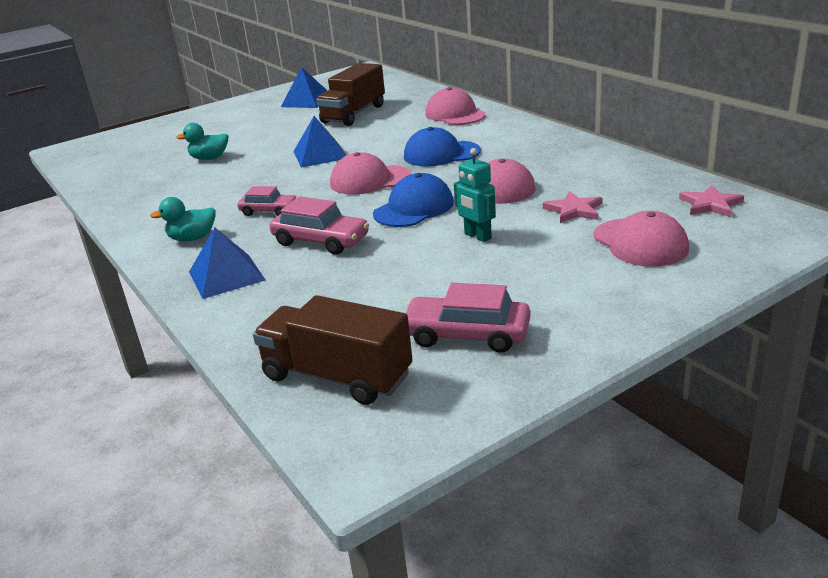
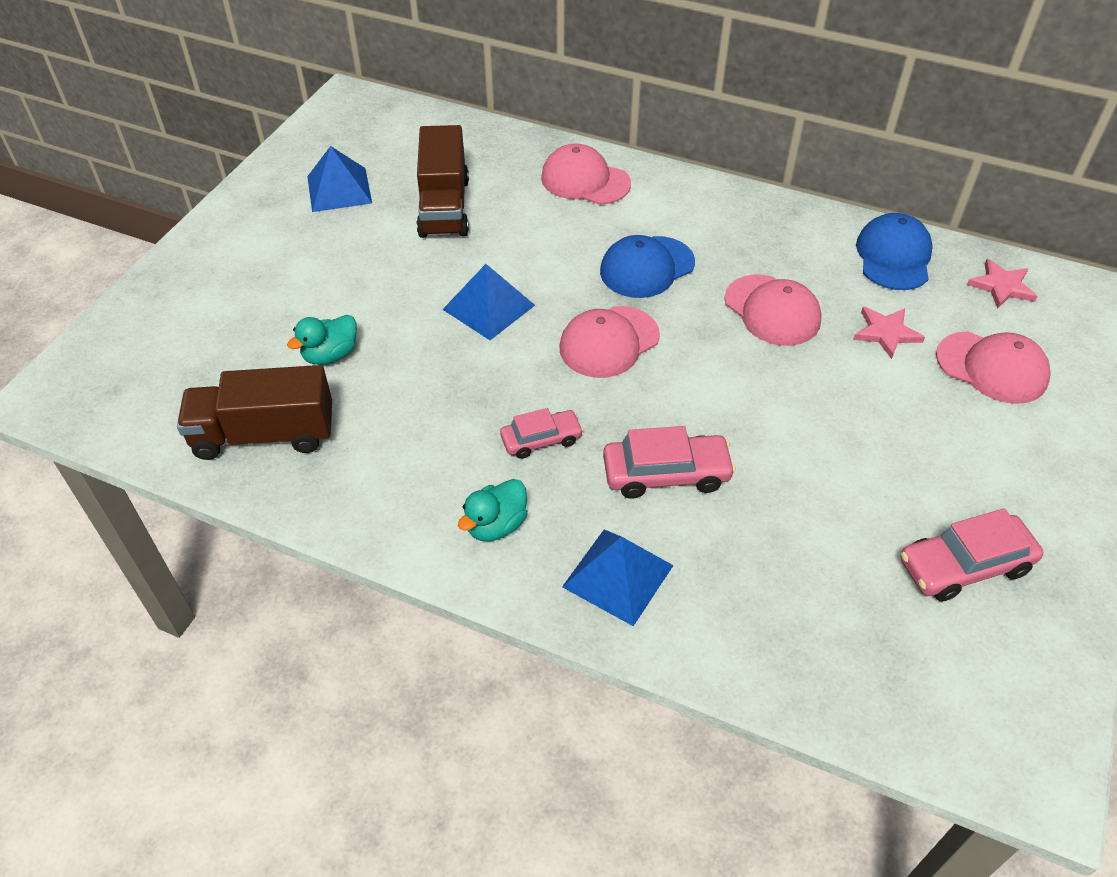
camera: 35 degrees left, 20 degrees up
brown truck [253,295,413,405] -> brown truck moved to [177,365,332,460]
blue cap [373,173,454,227] -> blue cap moved to [856,213,933,290]
turquoise robot [454,148,496,242] -> none

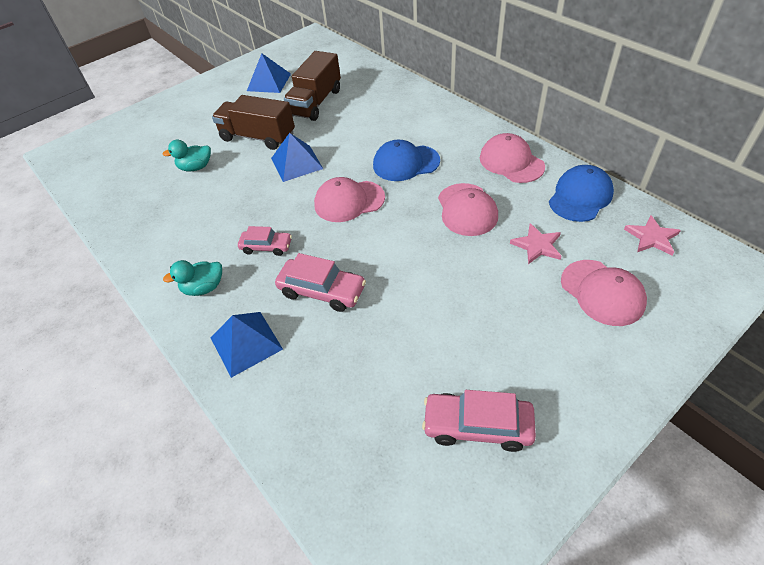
camera: 30 degrees right, 0 degrees up
brown truck [177,365,332,460] -> brown truck moved to [212,95,295,150]
pink cap [541,144,631,205] -> pink cap moved to [480,133,545,183]

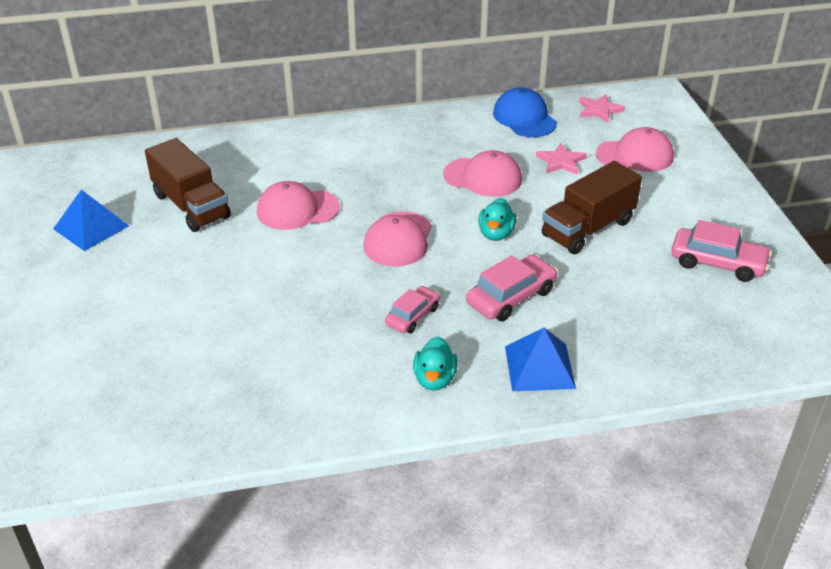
camera: 65 degrees left, 10 degrees down
turquoise duck [163,140,211,171] -> turquoise duck moved to [478,198,517,241]
brown truck [212,95,295,150] -> brown truck moved to [542,161,642,254]
blue pyramid [271,133,323,182] -> none
blue cap [373,140,440,181] -> none
pink car [422,390,536,452] -> pink car turned 105 degrees counterclockwise [671,220,772,282]
pink cap [480,133,545,183] -> pink cap moved to [257,181,340,230]

